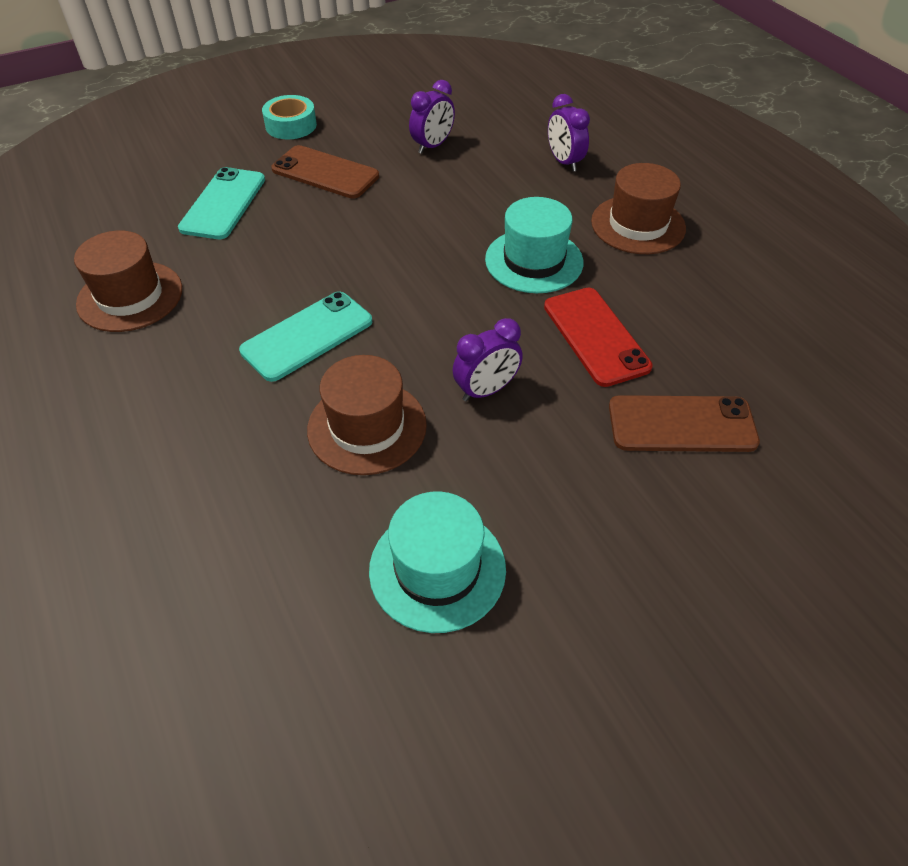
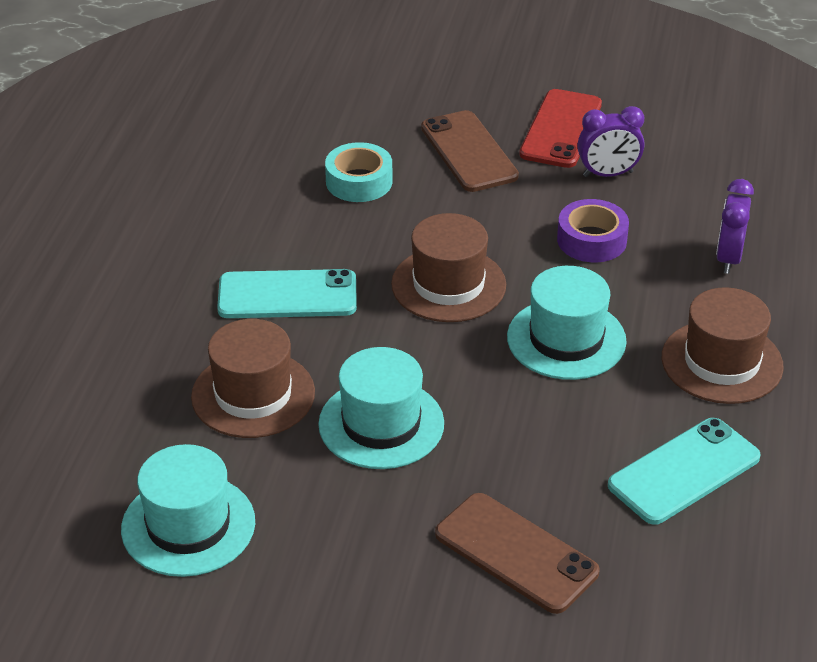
camera: 40 degrees right, 10 degrees down
brown hat [74,231,182,332] -> brown hat moved to [391,213,506,322]
turquoise phone [178,167,265,239] -> turquoise phone moved to [608,418,761,525]
turquoise tape [262,95,317,139] -> turquoise tape moved to [325,142,392,202]
purple clock [452,318,523,401] -> turquoise hat [318,347,444,469]
red phone [544,288,653,387] -> red phone moved to [519,89,602,168]
none -> purple tape [557,199,629,263]

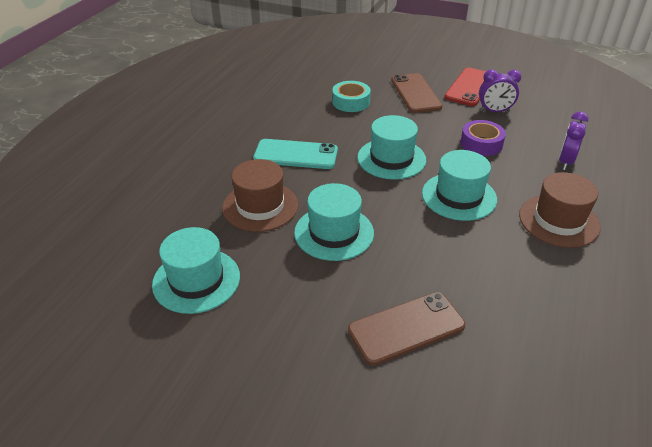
camera: 10 degrees right, 0 degrees up
brown hat [391,213,506,322] -> turquoise hat [357,115,426,180]
brown phone [435,493,600,614] -> brown phone turned 75 degrees counterclockwise [348,292,465,365]
turquoise phone [608,418,761,525] -> none

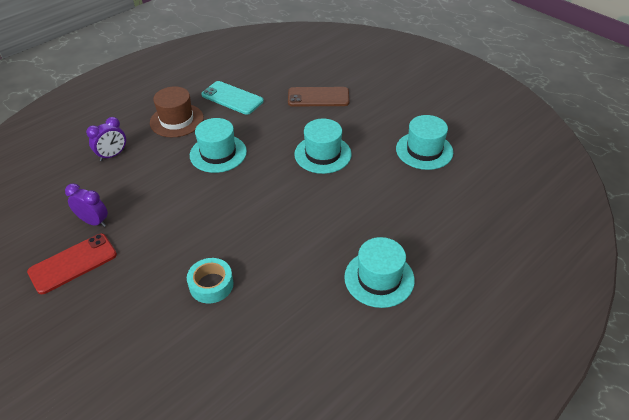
camera: 155 degrees left, 5 degrees up
brown hat [222,159,298,232] -> none
turquoise phone [253,139,338,169] -> turquoise phone moved to [201,81,264,115]
turquoise hat [357,115,426,180] -> turquoise hat moved to [344,237,415,308]
brown phone [391,73,443,113] -> none
purple tape [460,120,506,156] -> none

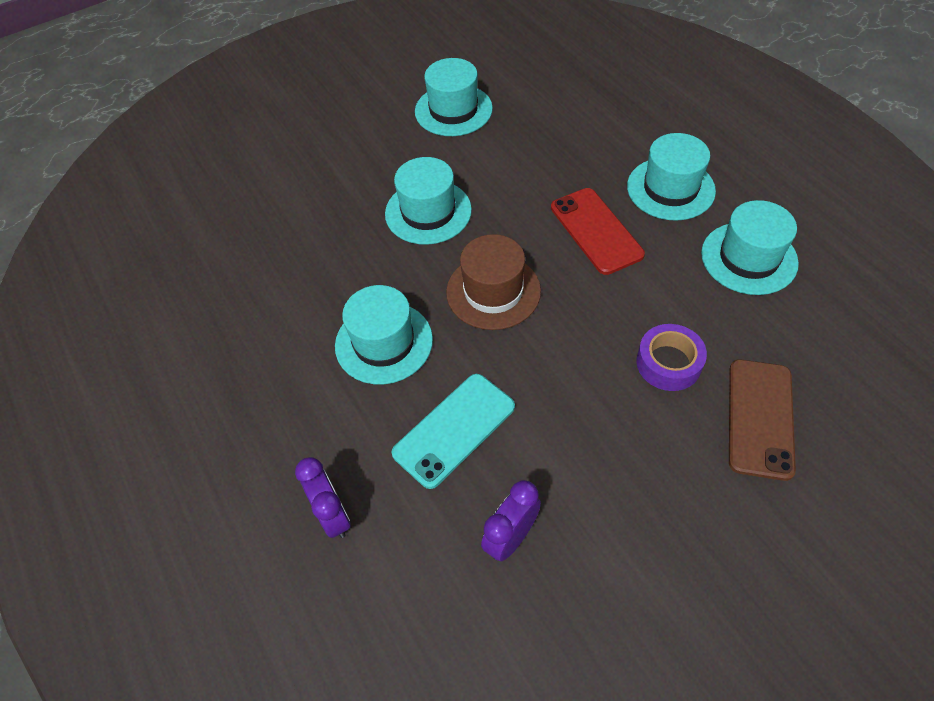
camera: 75 degrees left, 10 degrees up
red phone [27,233,117,294] -> red phone moved to [551,188,645,275]
brown hat [150,86,204,137] -> brown hat moved to [446,234,541,330]
turquoise tape [187,258,234,303] -> purple tape [636,324,707,391]
turquoise phone [201,81,264,115] -> turquoise phone moved to [392,374,515,489]
brown phone [288,87,349,106] -> brown phone moved to [729,359,796,481]
none -> turquoise hat [701,200,799,295]

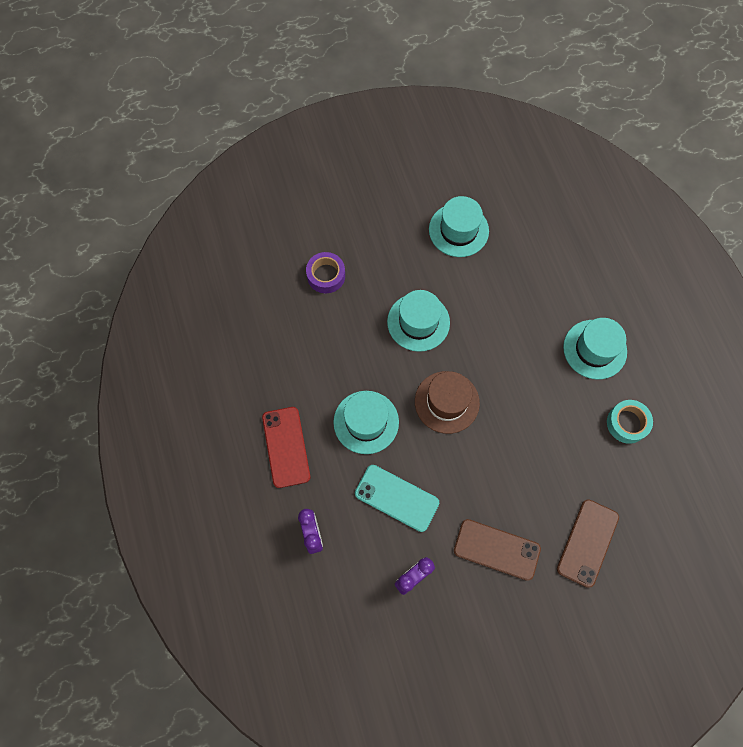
camera: 10 degrees right, 15 degrees up
turquoise phone [392,374,515,489] -> turquoise phone turned 60 degrees clockwise [355,465,439,532]
red phone [551,188,645,275] -> red phone moved to [262,407,310,488]
purple tape [636,324,707,391] -> purple tape moved to [306,252,345,293]
turquoise hat [701,200,799,295] -> turquoise tape [607,400,653,444]
none -> brown phone [454,519,541,581]

